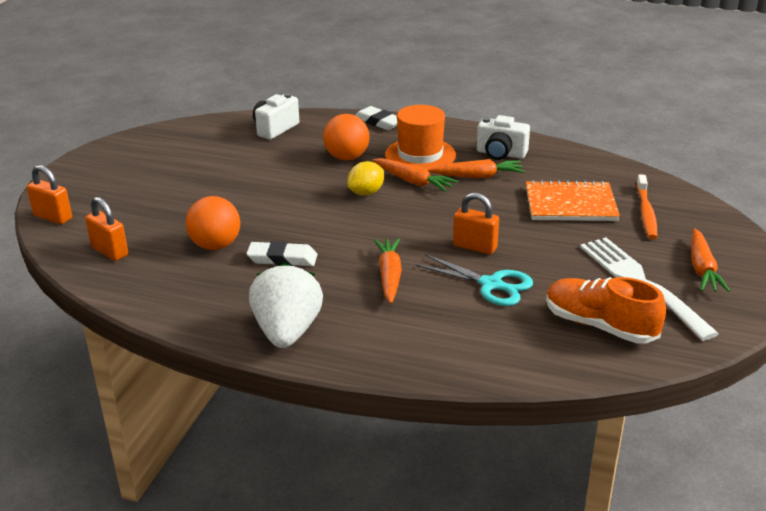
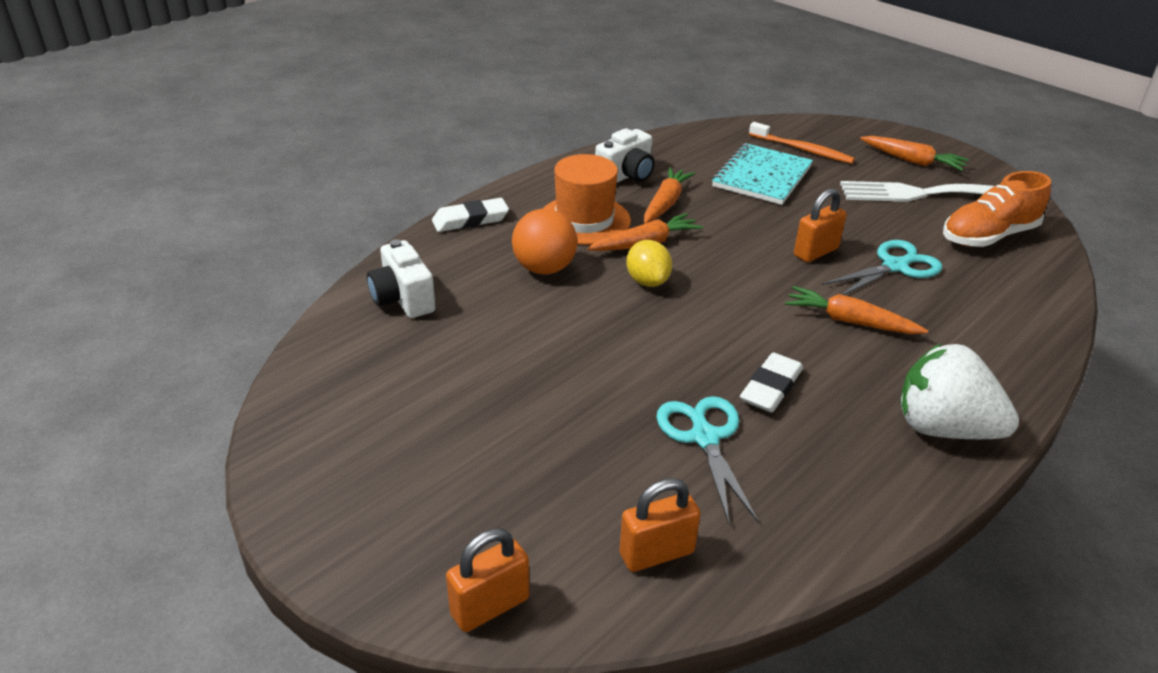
camera: 65 degrees left, 5 degrees up
orange ball [186,196,240,250] -> turquoise scissors [656,396,759,525]
orange notebook [526,180,620,221] -> turquoise notebook [712,143,813,205]

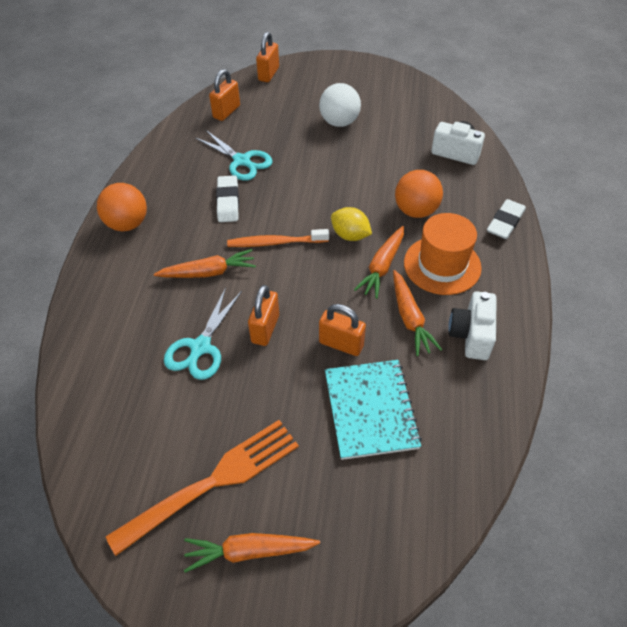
camera: 145 degrees right, 15 degrees up
orange toothbrush [749,122,855,164] -> orange toothbrush moved to [227,229,329,247]
white fork [840,181,995,202] -> orange fork [106,420,299,556]
white strawberry [900,343,1019,439] -> orange ball [97,183,147,231]
orange shoe [943,171,1051,247] -> none
none -> white ball [319,83,361,127]
none -> orange padlock [319,304,366,356]

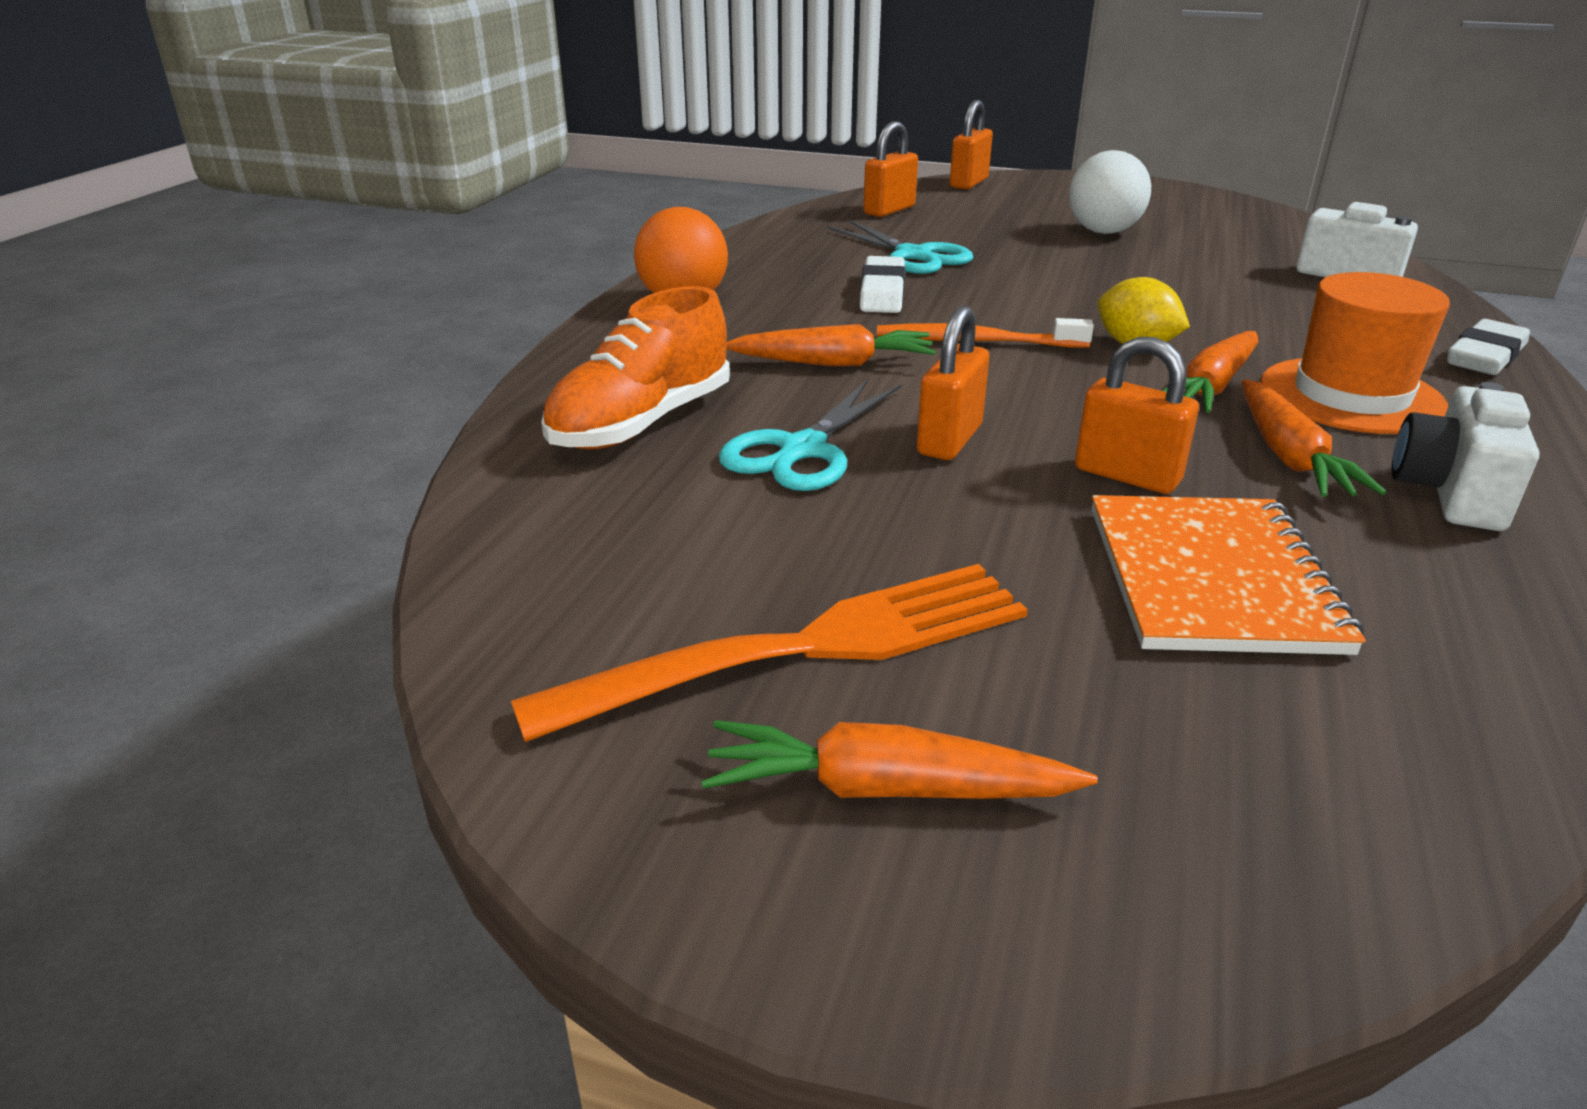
camera: 10 degrees right, 20 degrees down
turquoise notebook [325,360,422,460] -> orange notebook [1092,495,1366,655]
orange ball [395,170,443,218] -> none
none -> orange shoe [541,286,730,450]

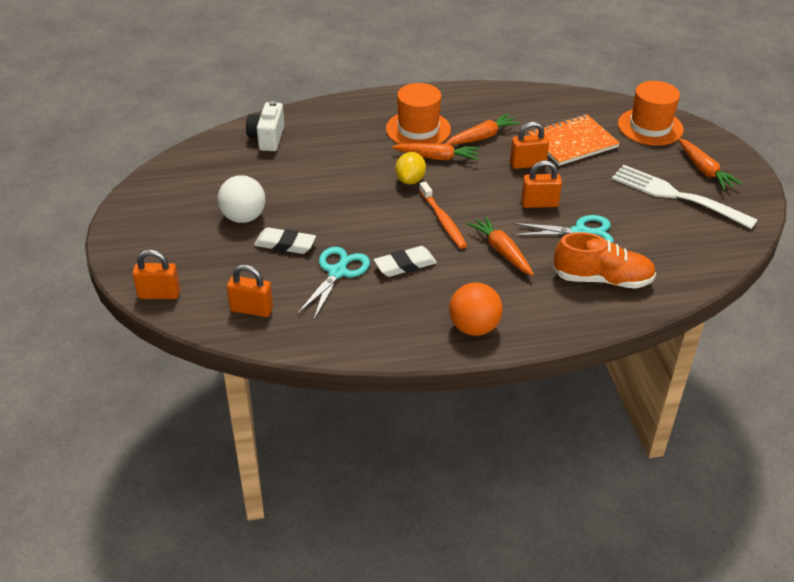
camera: 120 degrees left, 10 degrees up
orange fork [511,564,1028,742] -> white fork [612,165,757,229]
orange padlock [1075,337,1199,494] -> orange padlock turned 75 degrees clockwise [510,121,549,169]
white camera [1391,382,1539,531] -> none
white eraser [1447,319,1530,375] -> white eraser moved to [254,227,316,254]
none -> orange hat [618,81,684,146]

